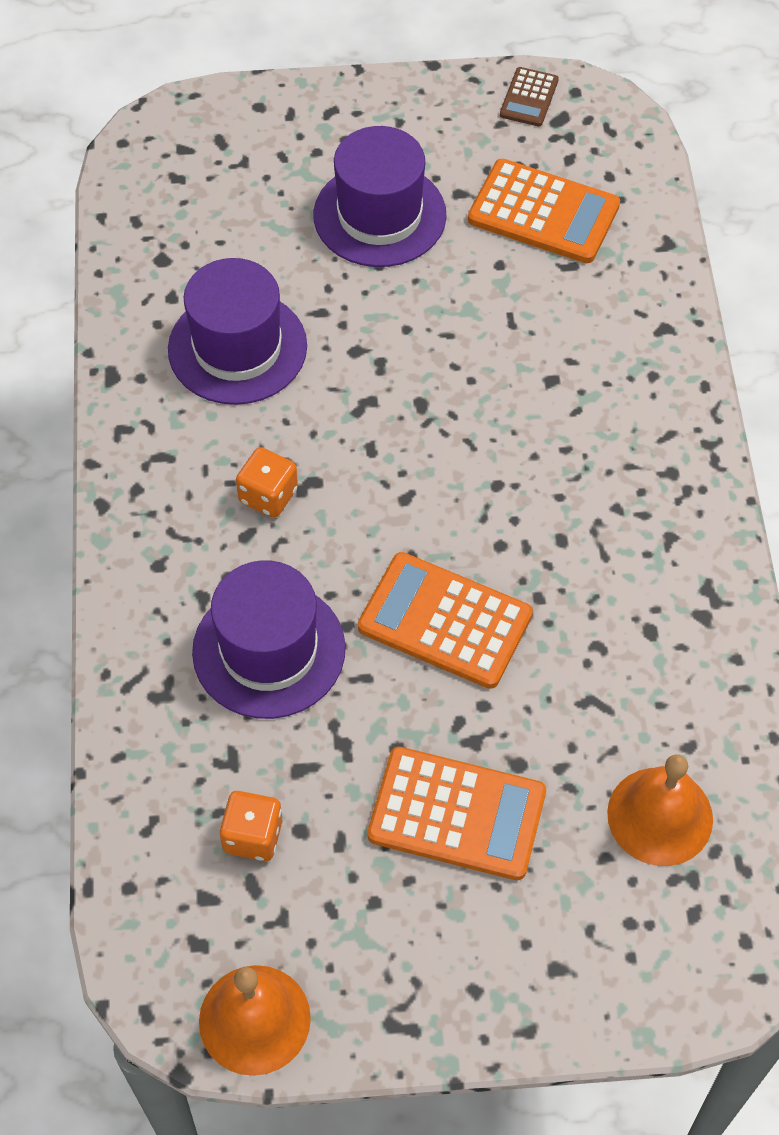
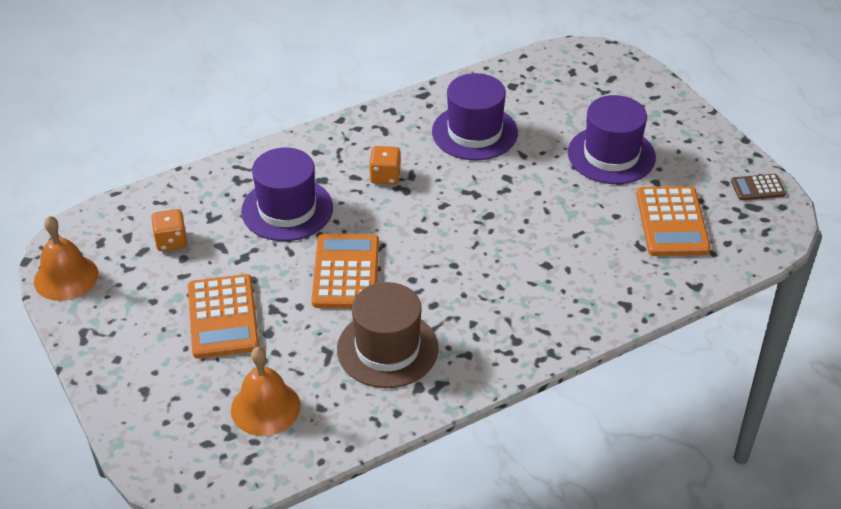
camera: 65 degrees right, 15 degrees down
none -> brown hat [337,282,439,388]

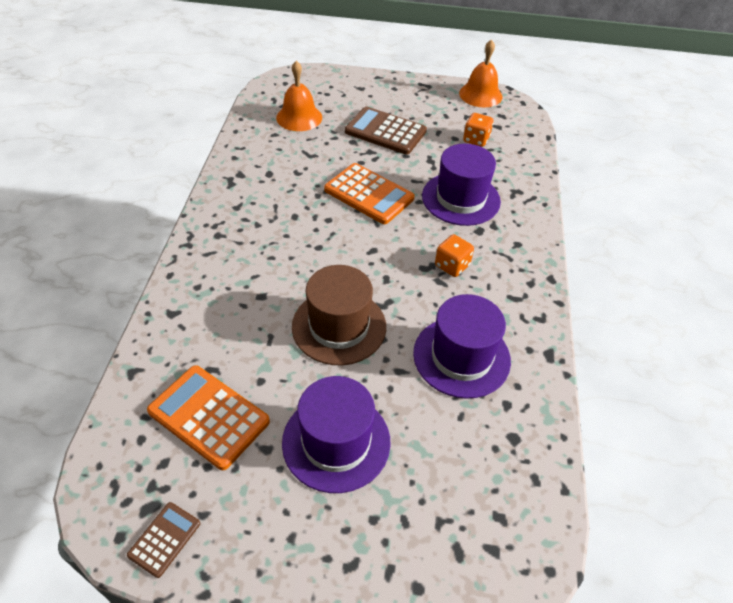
camera: 125 degrees right, 5 degrees up
orange calculator [188,274,259,359] -> brown calculator [345,107,427,155]
brown hat [337,282,439,388] -> brown hat moved to [292,265,386,365]

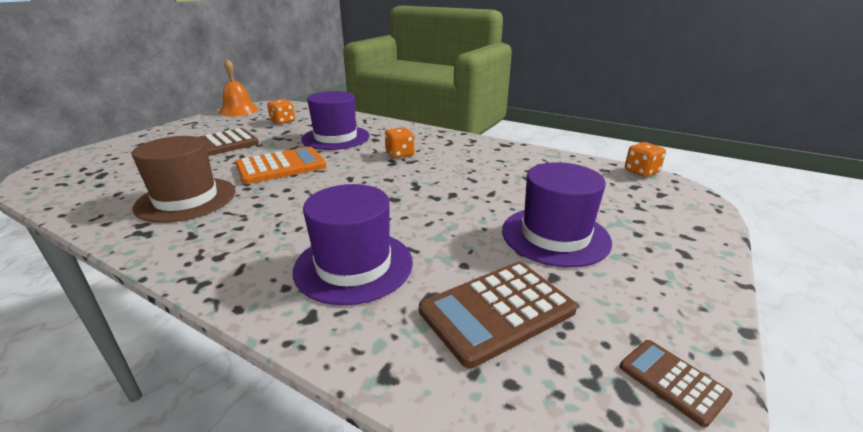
camera: 65 degrees left, 20 degrees down
orange calculator [147,365,270,470] -> brown calculator [419,262,577,369]
orange bell [276,61,322,131] -> none
brown hat [292,265,386,365] -> brown hat moved to [132,136,235,223]
purple hat [413,294,511,399] -> purple hat moved to [293,184,413,305]
none -> orange dice [625,142,666,177]

